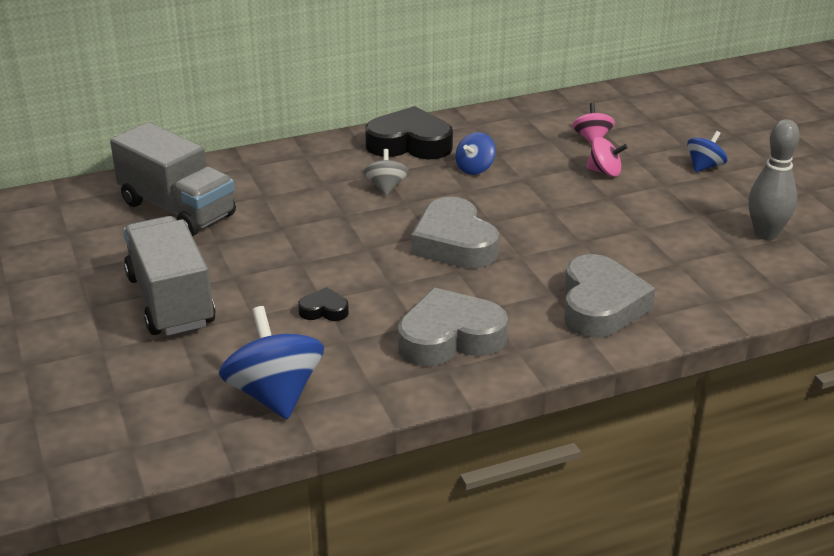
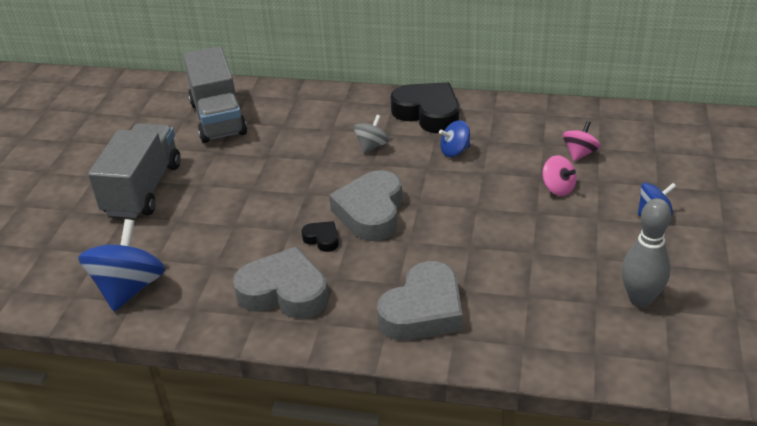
camera: 35 degrees right, 5 degrees up
black heart [298,287,349,321] -> black heart moved to [301,221,339,252]

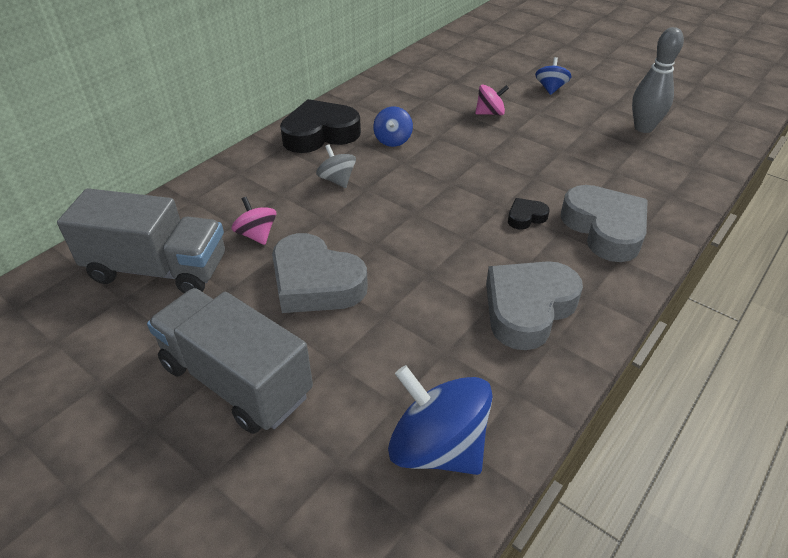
camera: 65 degrees left, 5 degrees up
black heart [301,221,339,252] -> black heart moved to [508,198,550,230]
grey heart [329,170,402,241] -> grey heart moved to [272,233,368,313]
pink spinning top [563,121,601,162] -> pink spinning top moved to [231,197,276,245]

